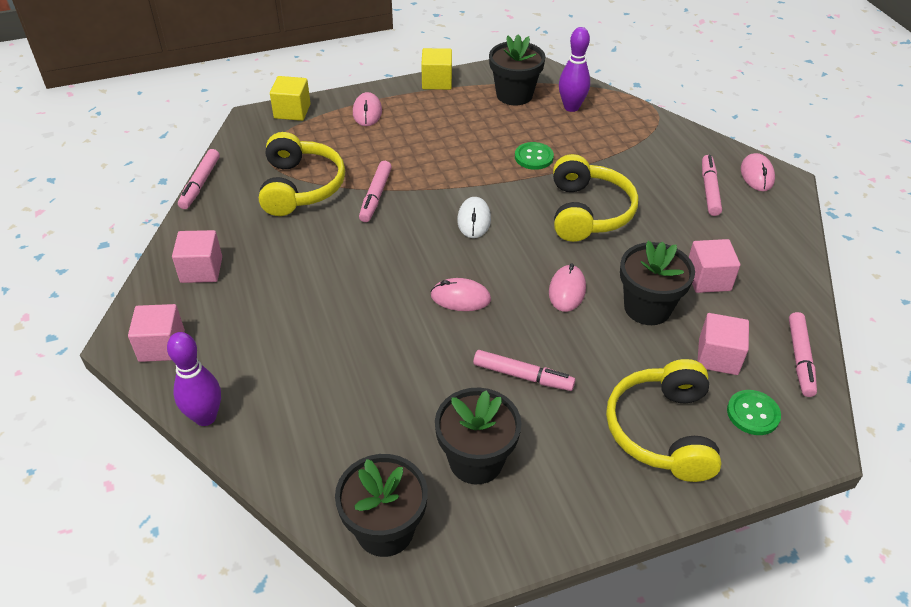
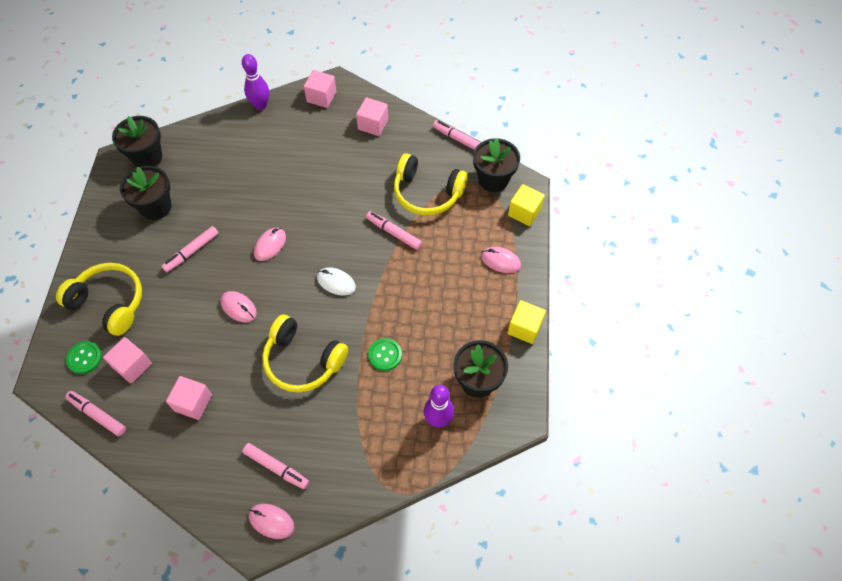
camera: 115 degrees right, 15 degrees up
black flower pot [620,241,695,325] -> black flower pot moved to [473,138,520,192]

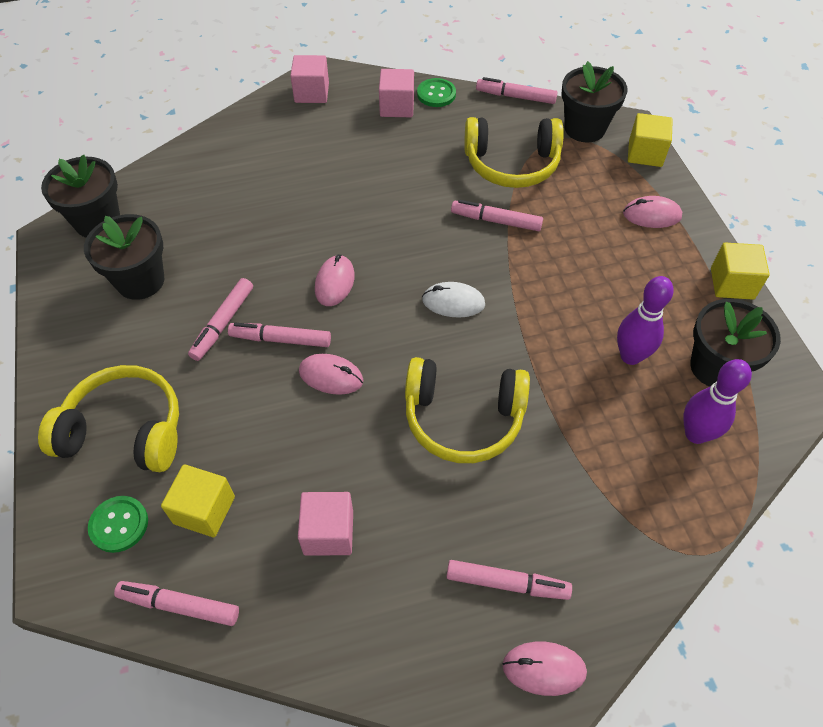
camera: 20 degrees left, 5 degrees down
pink cube [103,337,152,384] -> yellow cube [161,464,235,537]
purple bowling pin [242,54,269,110] -> purple bowling pin moved to [617,276,674,365]
green button [368,338,402,371] -> green button moved to [417,78,456,107]
none -> pink marker [228,322,331,347]

